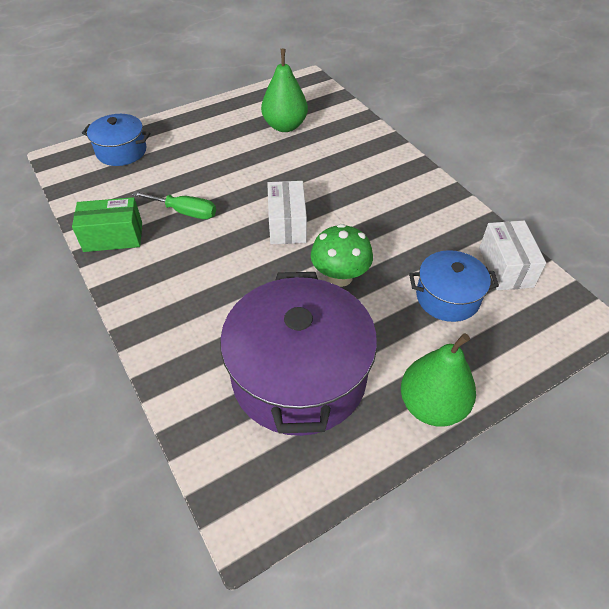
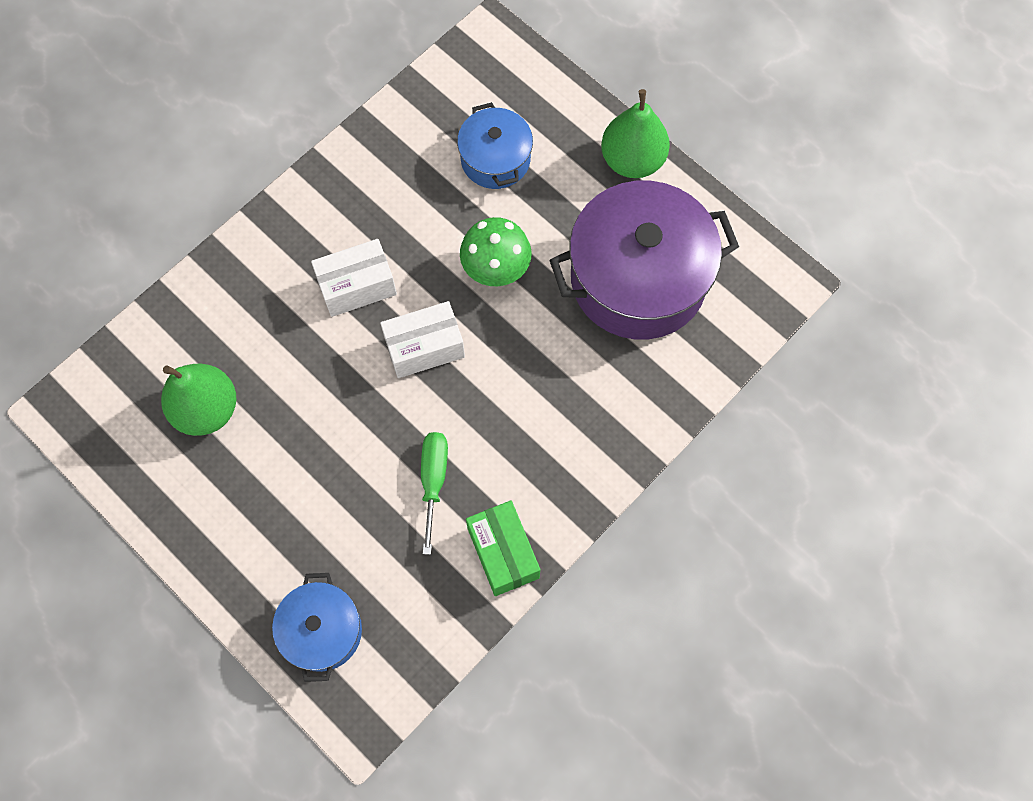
camera: 105 degrees left, 20 degrees up
white box [479,221,546,290] -> white box moved to [311,239,397,317]

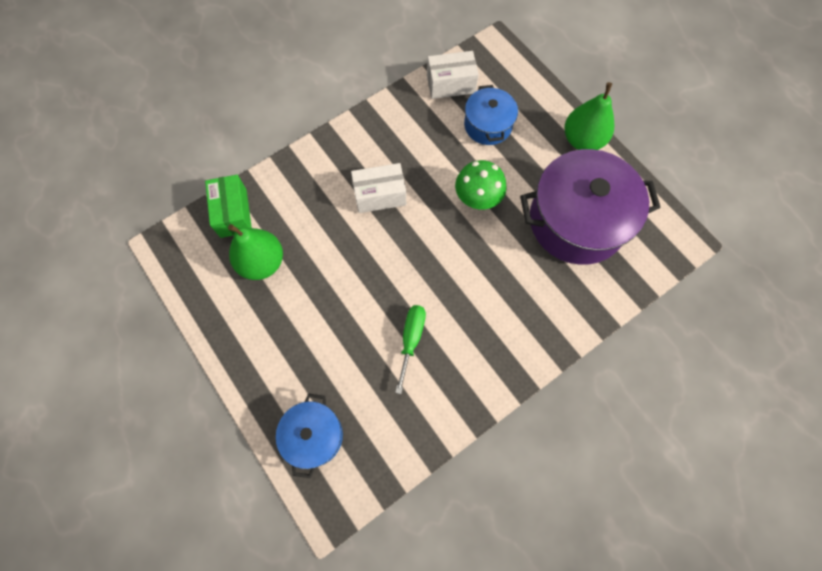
camera: 10 degrees right, 0 degrees up
white box [380,301,465,378] -> white box moved to [427,51,479,99]
green box [466,501,540,596] -> green box moved to [205,175,252,238]

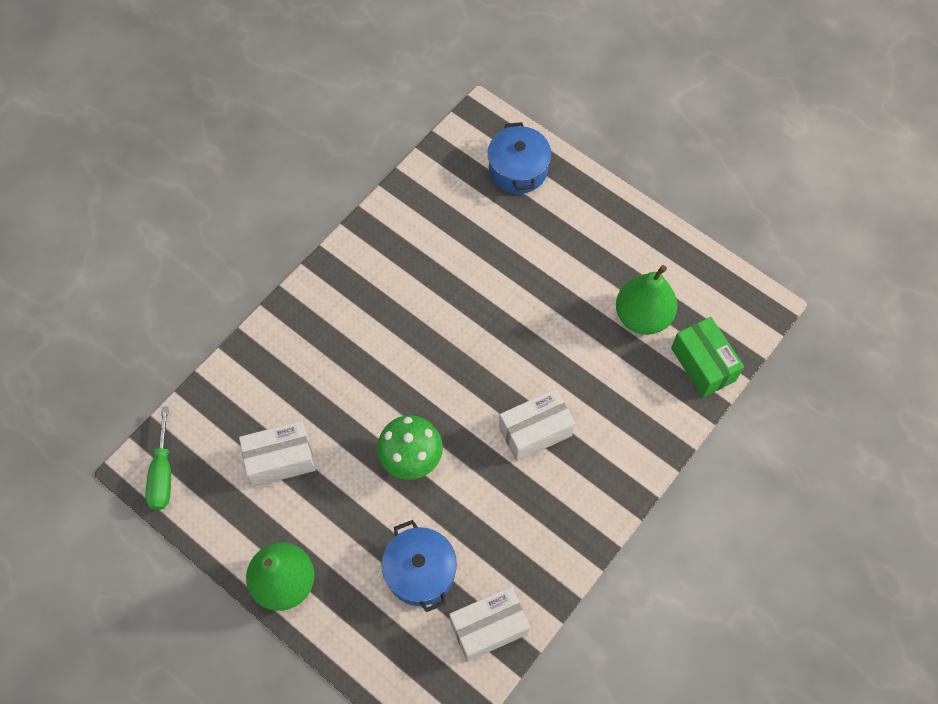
camera: 165 degrees right, 5 degrees down
green screwdriver [395,305,426,394] -> green screwdriver moved to [146,407,171,510]
purple pot [520,149,661,265] -> white box [239,421,316,487]

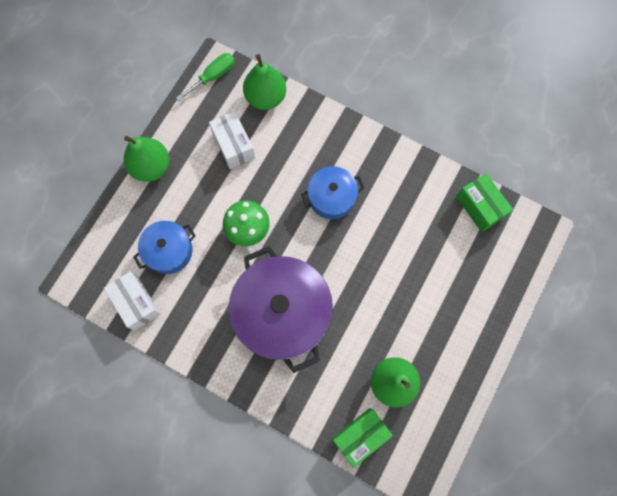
camera: 80 degrees right, 10 degrees up
green screwdriver [146,407,171,510] -> green screwdriver turned 150 degrees clockwise [176,53,235,101]
blue pot [488,122,551,194] -> blue pot moved to [301,166,364,219]
white box [499,389,575,461] -> purple pot [229,246,333,373]
none -> green pear [243,54,286,110]
none -> green box [456,173,513,232]

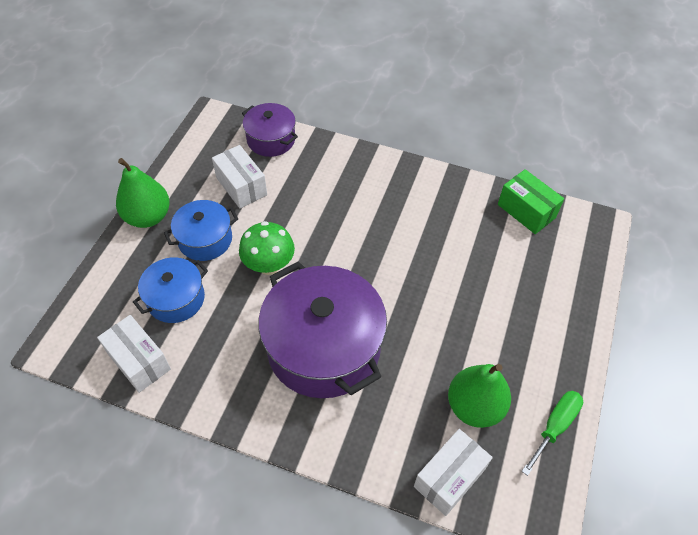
camera: 10 degrees left, 20 degrees down
green screwdriver [176,53,235,101] -> green screwdriver moved to [522,391,583,476]
green pear [243,54,286,110] -> purple pot [242,103,298,157]
blue pot [301,166,364,219] -> blue pot moved to [164,200,238,261]
green box [332,408,393,468] -> white box [414,429,493,516]

